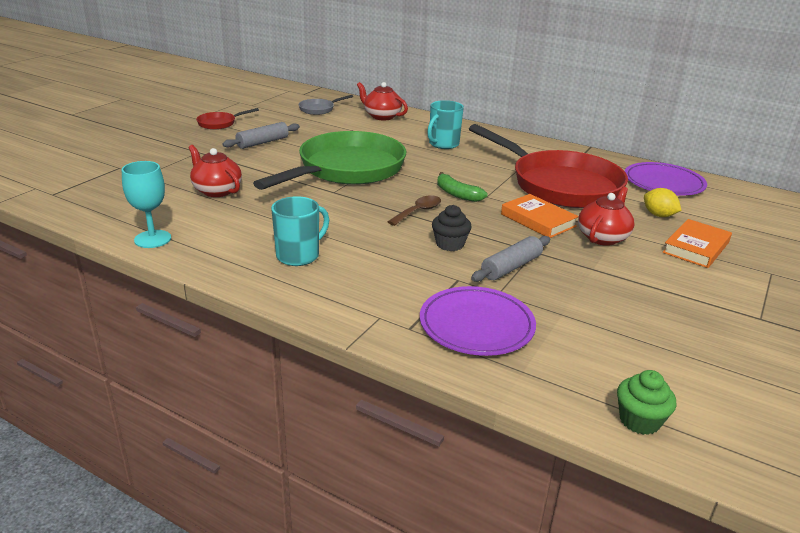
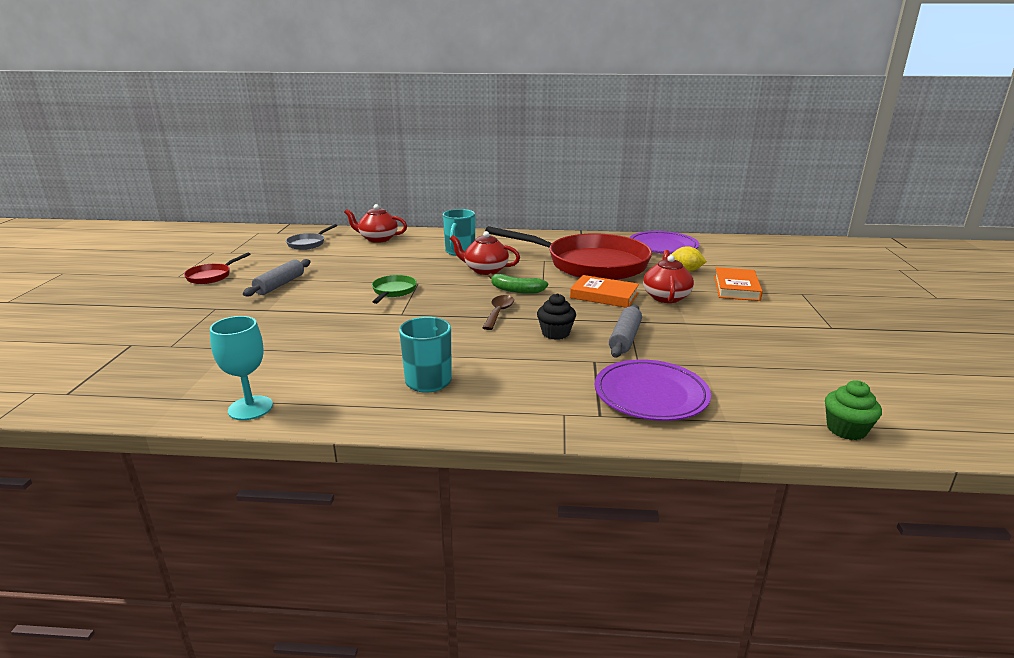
camera: 25 degrees left, 5 degrees down
red teapot [189,145,242,197] -> red teapot moved to [450,231,520,275]
green pan [253,131,406,190] -> green pan [372,275,417,304], size x0.40

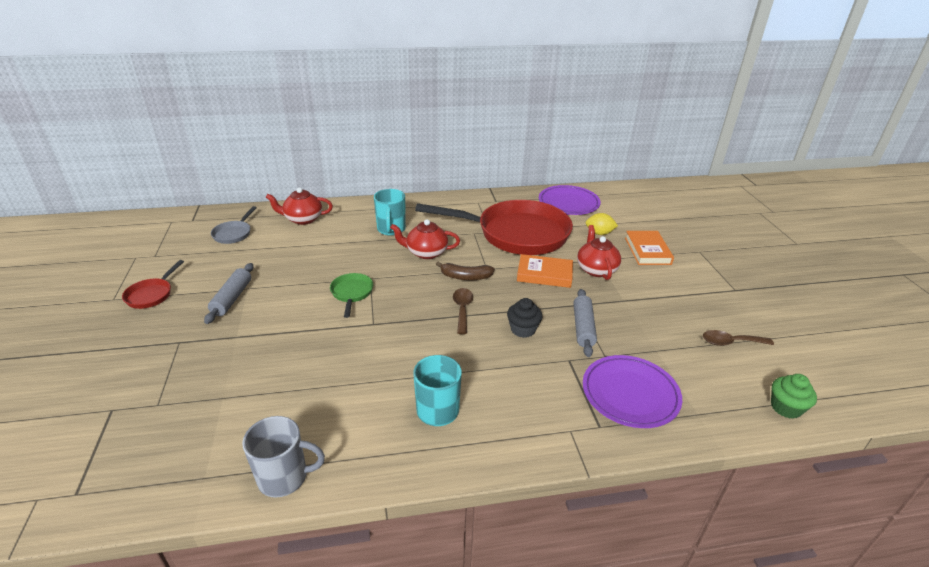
camera: 15 degrees left, 10 degrees up
turquoise goblet [210,316,273,420] -> grey mug [242,416,325,498]
green banana [488,273,548,294] -> brown banana [436,262,495,280]
none -> brown spoon [703,330,774,346]

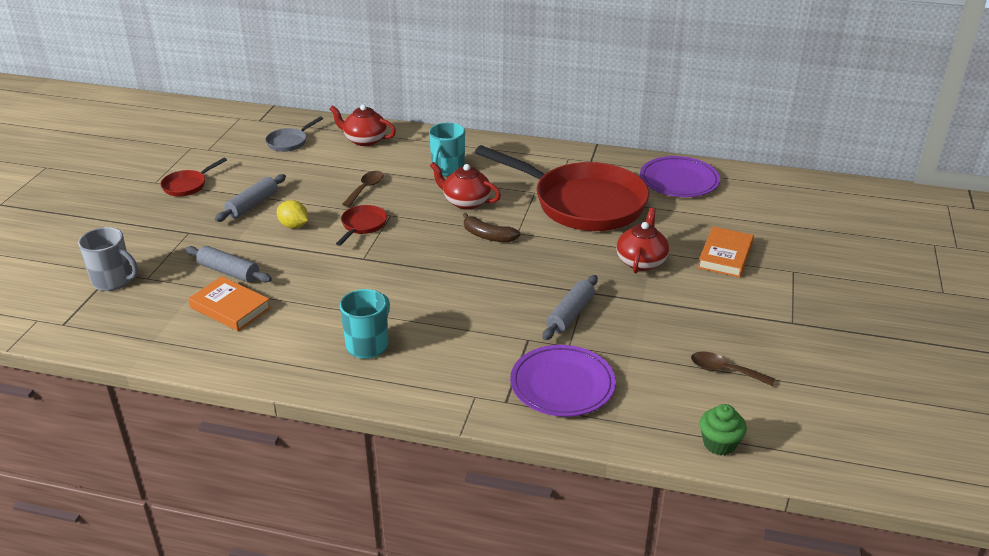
camera: 25 degrees right, 0 degrees up
grey mug [242,416,325,498] -> grey mug moved to [78,227,138,291]
green pan [330,273,373,318] -> red pan [336,205,387,246]
brown spoon [453,288,473,334] -> brown spoon moved to [342,171,384,207]
black cupcake [507,298,543,338] -> none
orange book [517,254,573,288] -> orange book moved to [188,276,271,331]
yellow lemon [586,213,618,235] -> yellow lemon moved to [277,200,308,229]
none -> grey rolling pin [185,246,272,283]

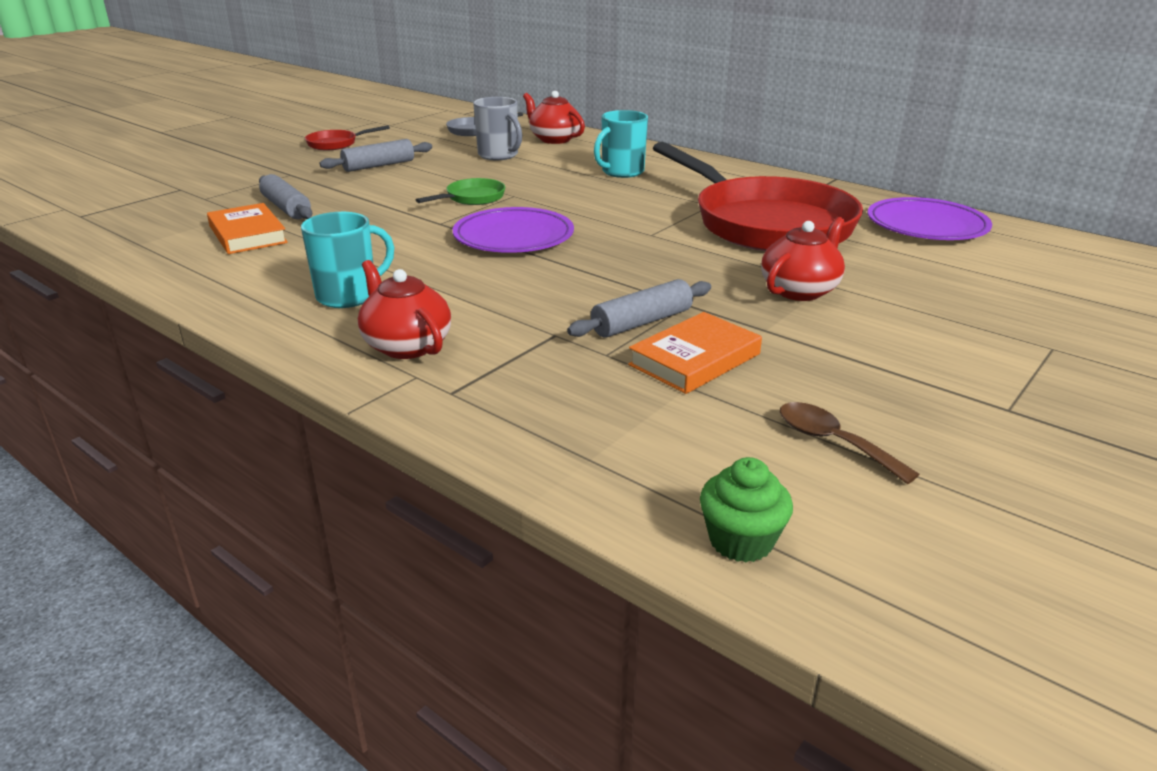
camera: 25 degrees right, 5 degrees down
grey mug [78,227,138,291] -> grey mug moved to [473,97,522,160]
yellow lemon [277,200,308,229] -> none
red pan [336,205,387,246] -> green pan [416,178,505,205]
brown spoon [342,171,384,207] -> none
red teapot [430,162,501,210] -> red teapot moved to [358,260,451,359]
brown banana [463,213,521,242] -> none
purple plate [510,345,616,417] -> purple plate moved to [453,207,574,253]
orange book [698,227,754,278] -> orange book moved to [628,312,762,394]

